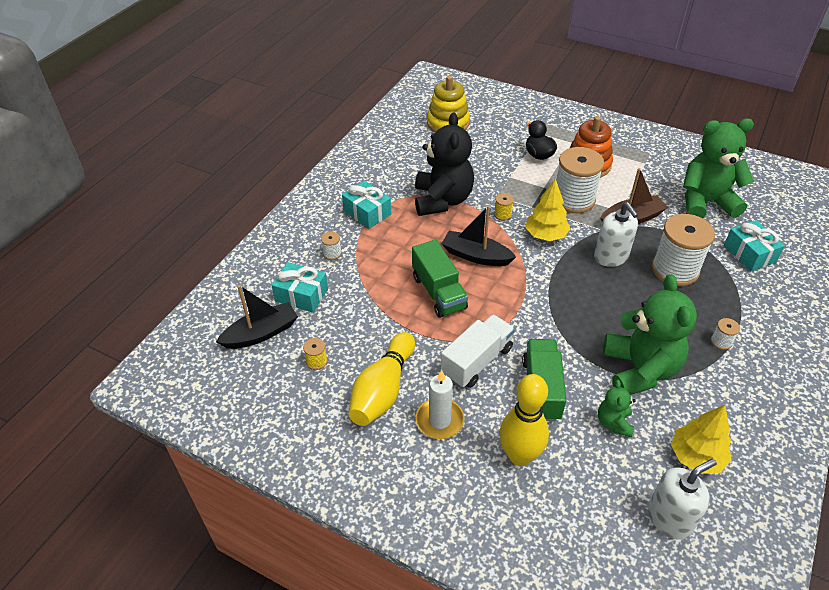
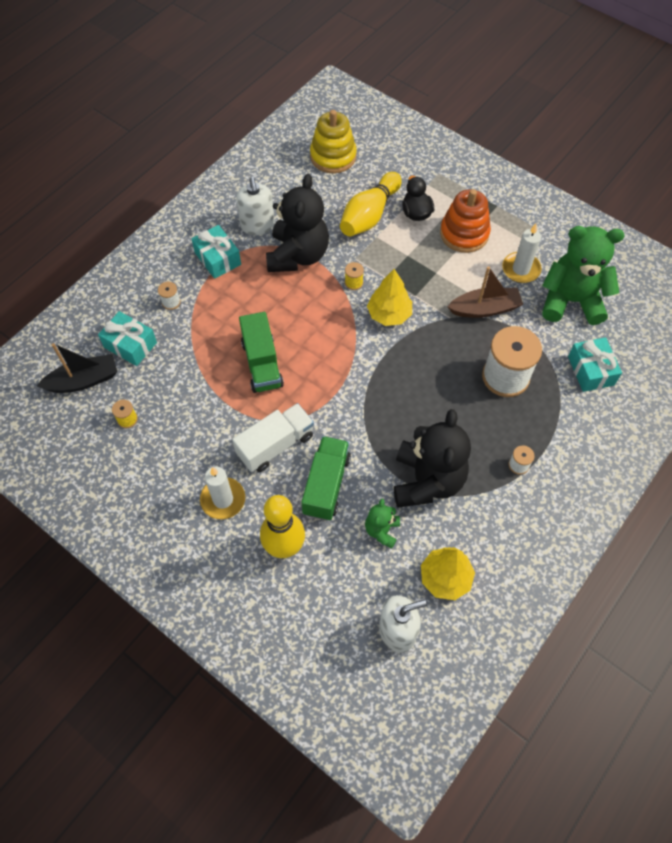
camera: 10 degrees right, 15 degrees up
yellow bowling pin [349,332,415,426] -> yellow bowling pin moved to [340,172,402,236]
black boat [441,205,516,266] -> none
white spool [557,147,604,213] -> none
white soap dispenser [594,202,638,267] -> white soap dispenser moved to [236,177,275,235]
green teddy bear [603,274,697,395] -> black teddy bear [394,409,471,508]
none -> white candle [502,224,542,283]

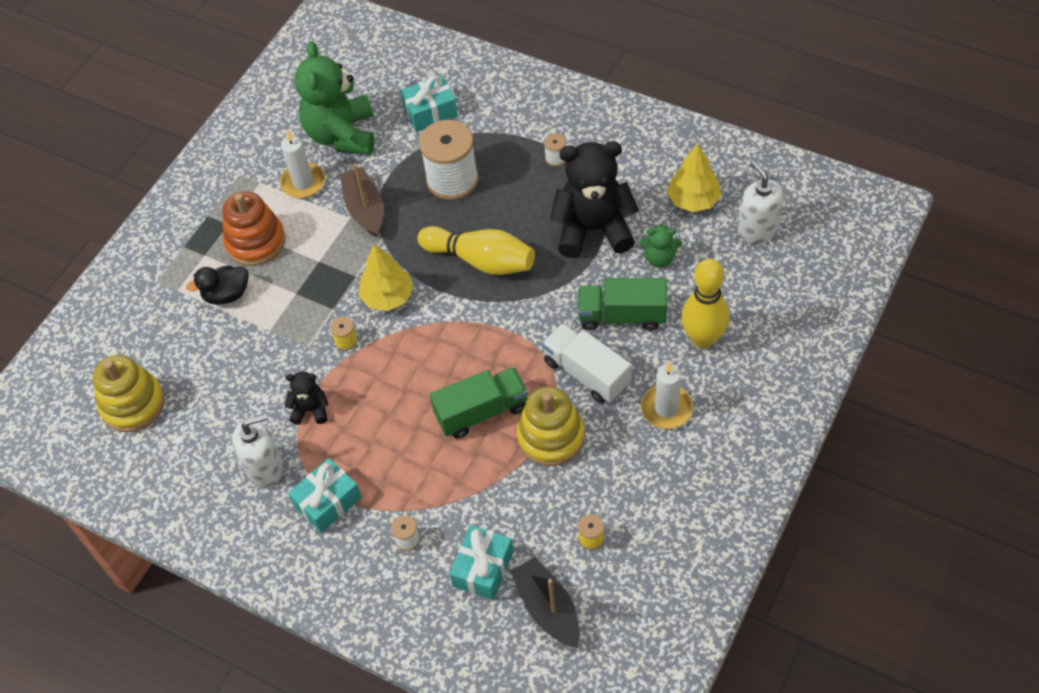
camera: 95 degrees left, 5 degrees down
black teddy bear [266,174,329,272] -> black teddy bear [284,372,329,425], size x0.47
yellow bowling pin [340,172,402,236] -> yellow bowling pin moved to [417,226,535,275]
none -> yellow stacking toy [516,386,585,466]

